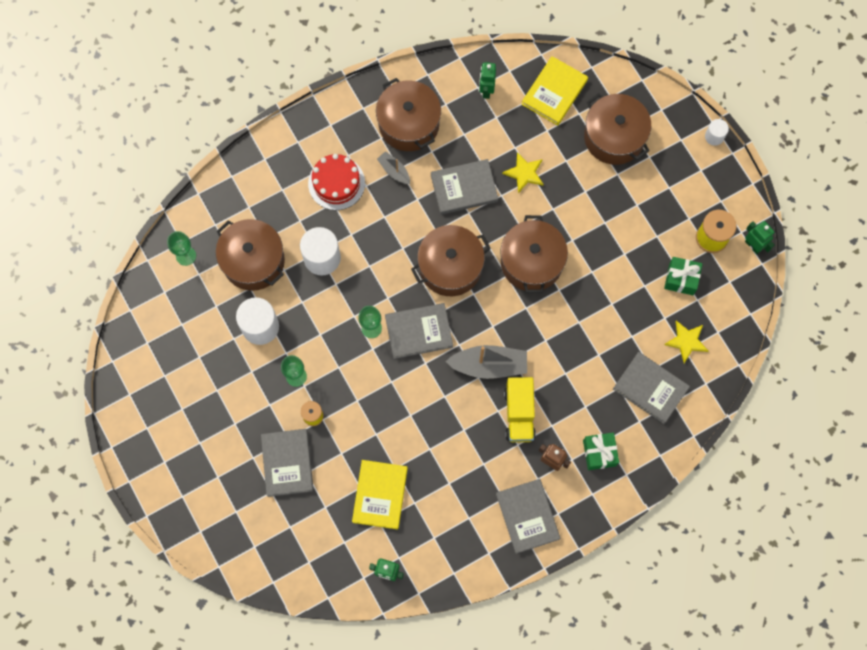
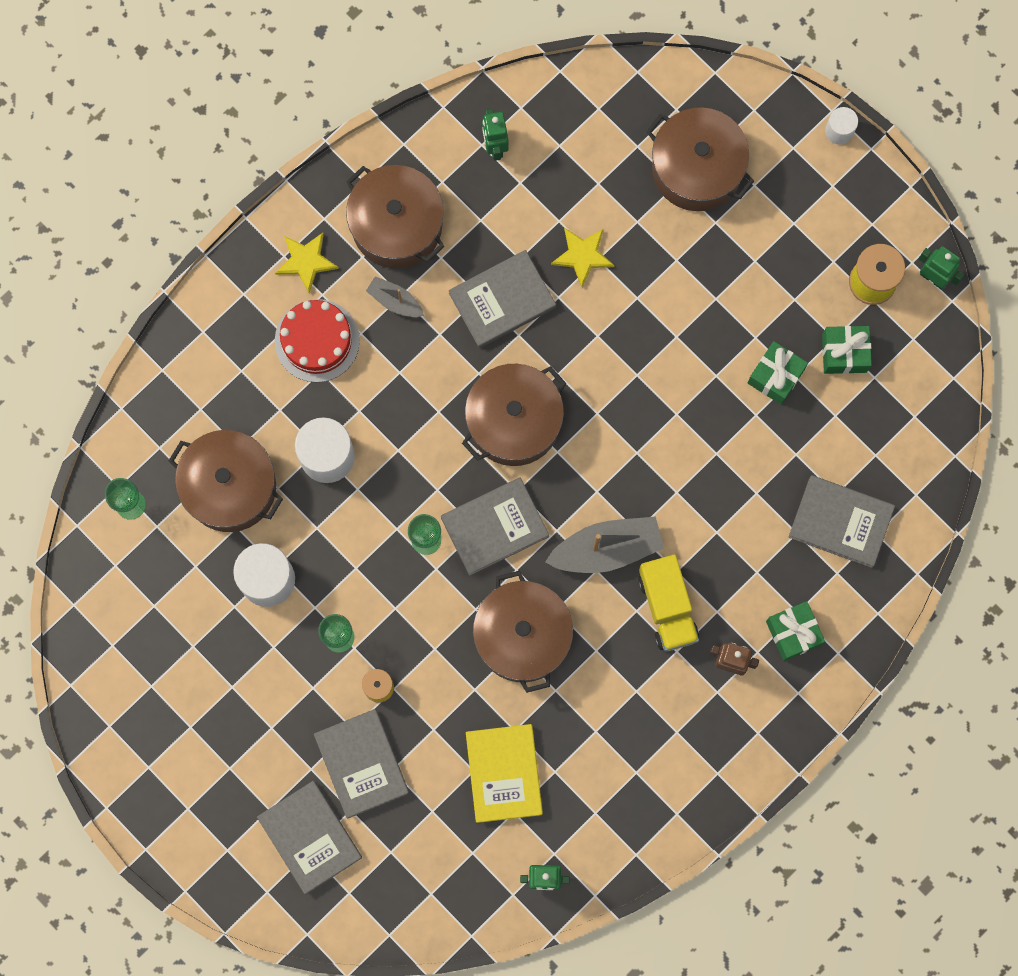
camera: 15 degrees left, 5 degrees up
grey book [496,479,560,554] -> grey book moved to [257,781,362,894]
brown pot [500,215,568,293] -> brown pot moved to [473,571,573,693]
yellow book [521,56,588,125] -> none
yellow star [664,320,708,363] -> yellow star moved to [275,233,339,293]
none -> green gift [748,341,808,405]

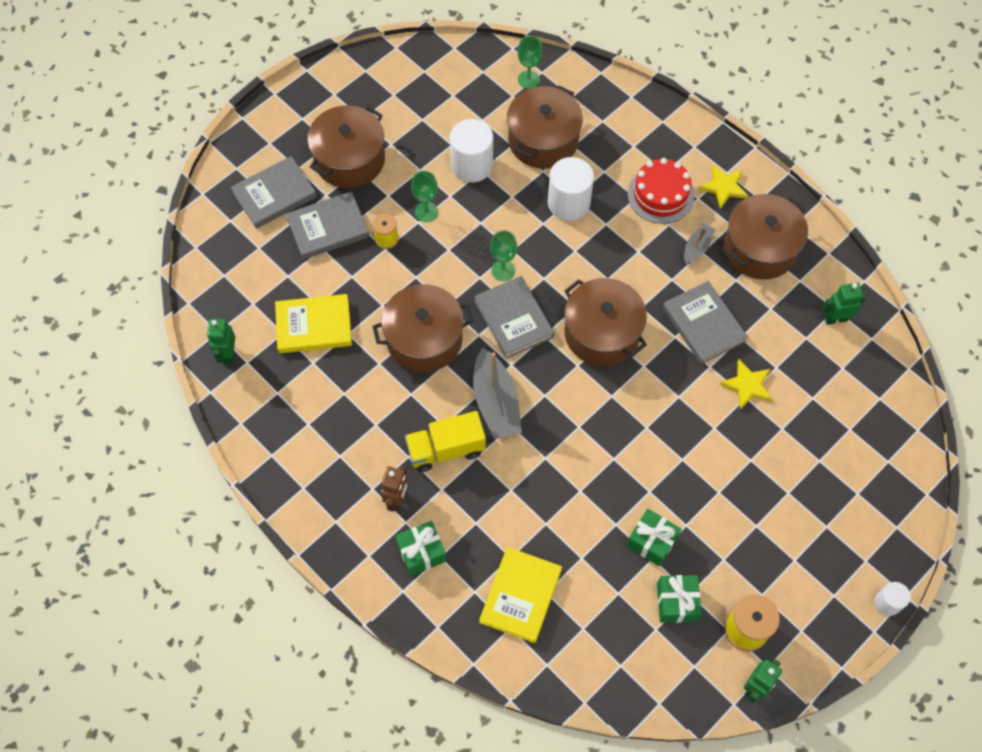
camera: 90 degrees right, 15 degrees down
brown pot [646,108,754,211] -> brown pot moved to [308,105,385,188]
grey book [788,475,895,568] -> yellow book [479,547,562,643]

